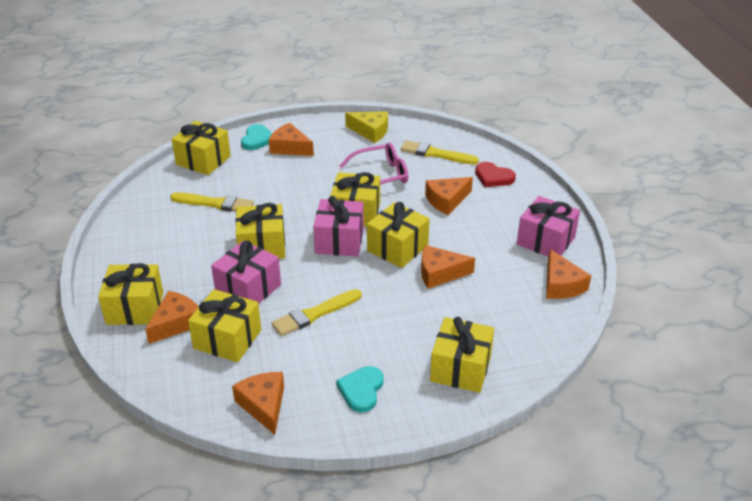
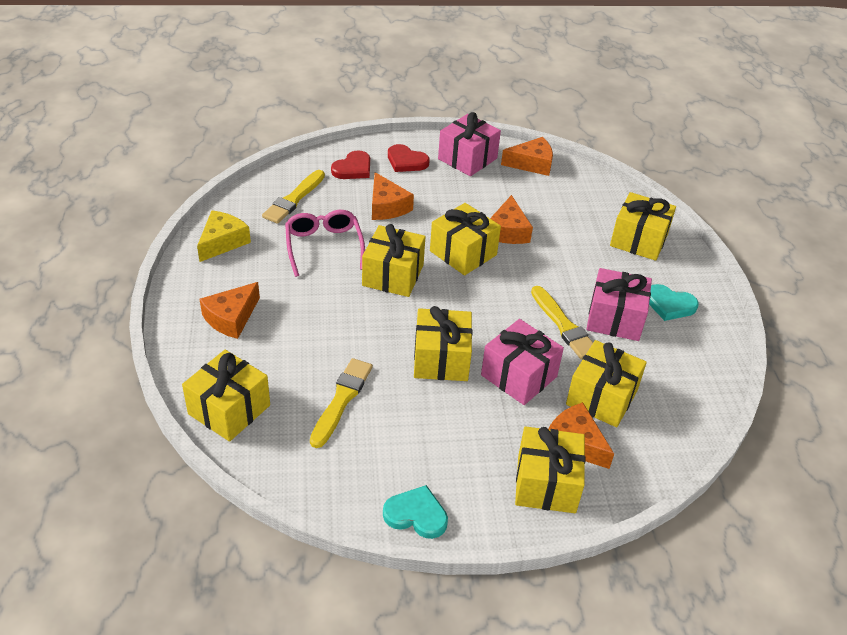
camera: 85 degrees left, 5 degrees up
orange cheese [232,372,284,435] -> none
turquoise heart [241,124,272,150] -> turquoise heart moved to [383,485,448,539]
pink gift [313,196,364,257] -> pink gift moved to [587,268,652,341]
none -> red heart [388,144,430,172]

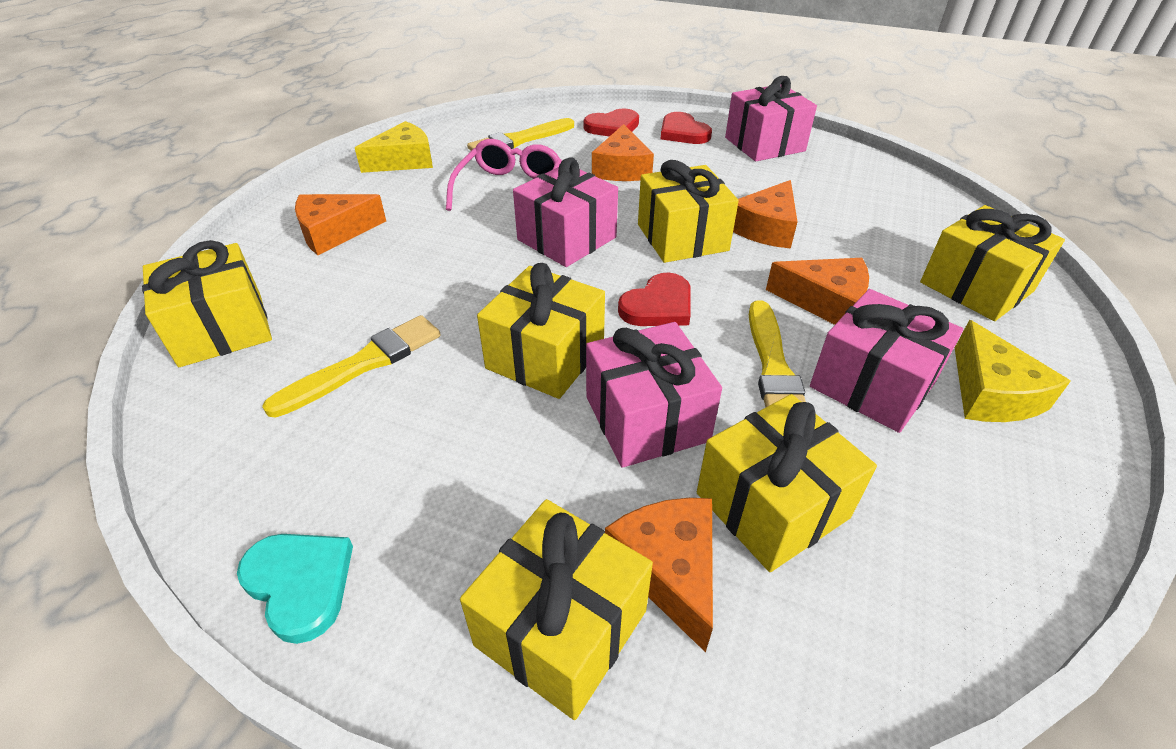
camera: 30 degrees right, 0 degrees up
yellow gift [362,224,426,297] -> pink gift [513,157,618,267]
orange cheese [501,137,553,176] -> orange cheese moved to [766,258,869,325]
turquoise heart [649,284,699,321] -> yellow cheese [955,320,1071,422]
none -> red heart [618,273,691,326]

